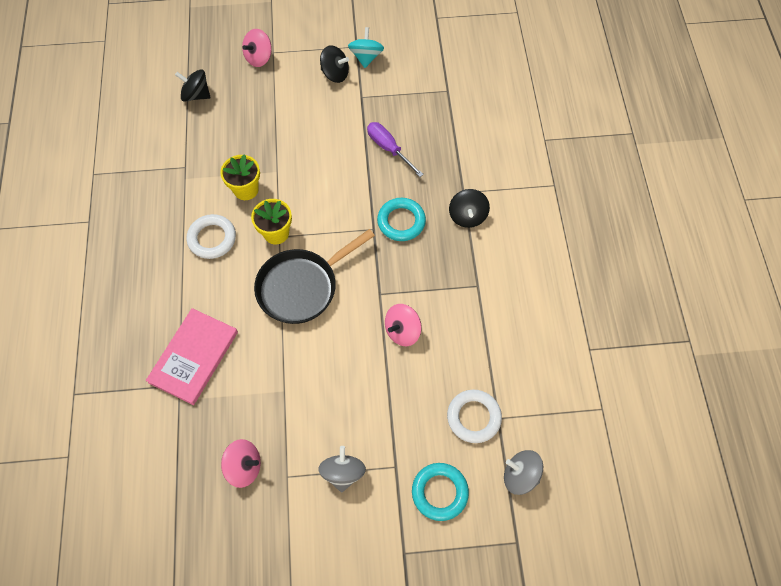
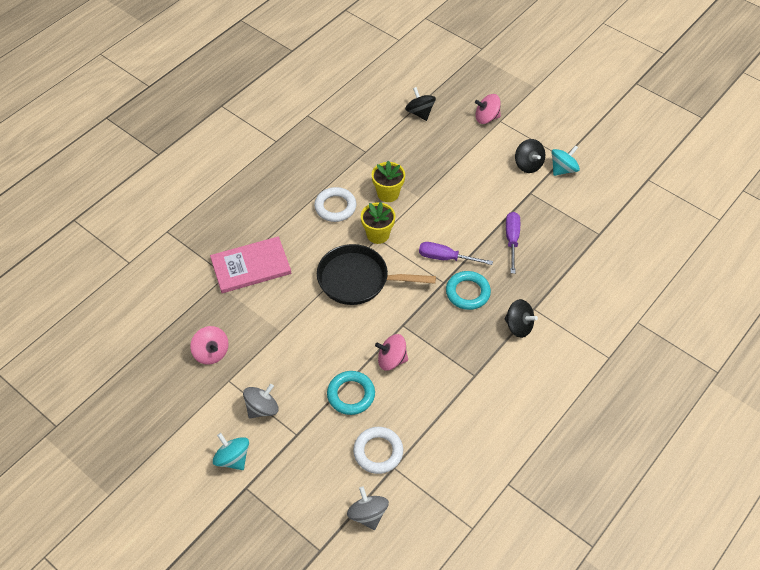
camera: 45 degrees right, 10 degrees down
turquoise ring [412,463,469,521] -> turquoise ring moved to [327,371,375,415]
black spinning top [449,189,490,228] -> black spinning top turned 105 degrees counterclockwise [505,299,538,338]
none -> turquoise spinning top [213,433,249,470]
none -> purple screwdriver [419,242,493,265]

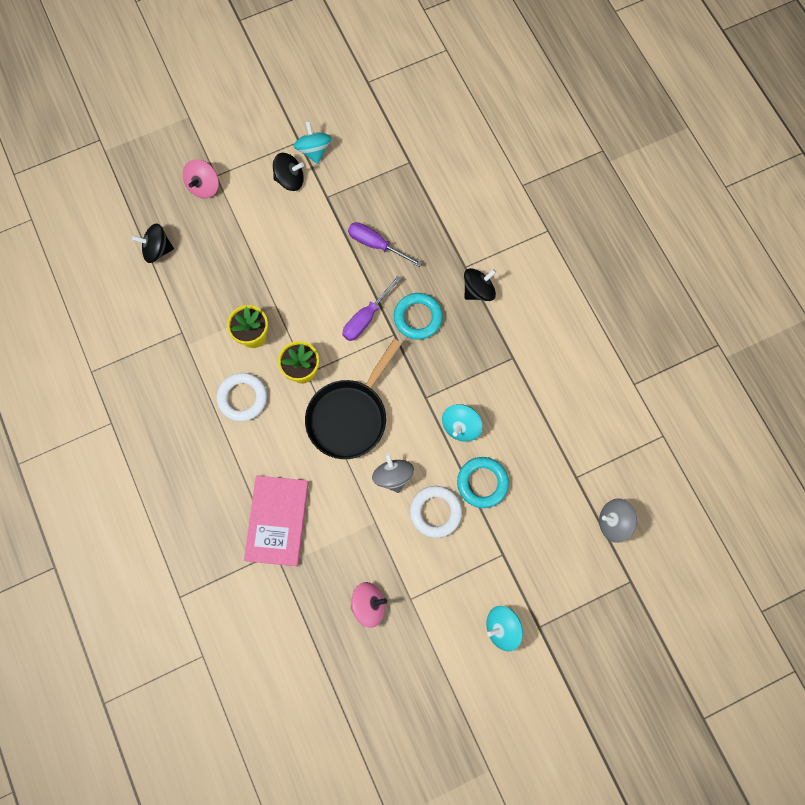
camera: 65 degrees left, 20 degrees up
grey spinning top [243,384,278,418] -> grey spinning top moved to [372,453,414,493]
white ring [353,427,403,474] -> white ring moved to [410,486,462,538]
pink spinning top [375,334,408,371] -> turquoise spinning top [442,404,483,442]

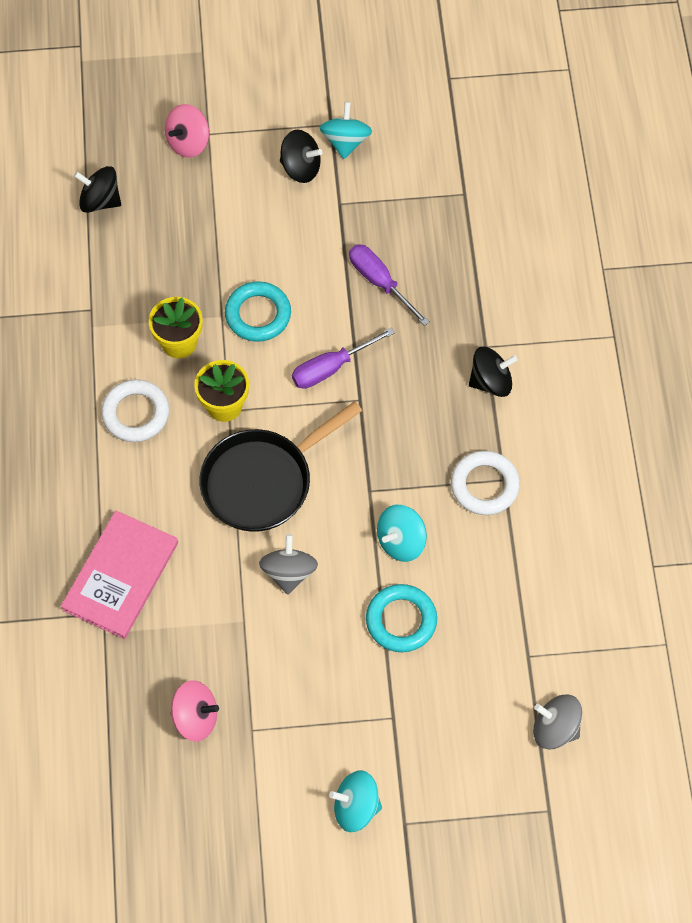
camera: 20 degrees right, 10 degrees down
turquoise ring [394,293,443,340] -> turquoise ring moved to [225,281,291,342]
white ring [410,486,462,538] -> white ring moved to [451,451,520,515]

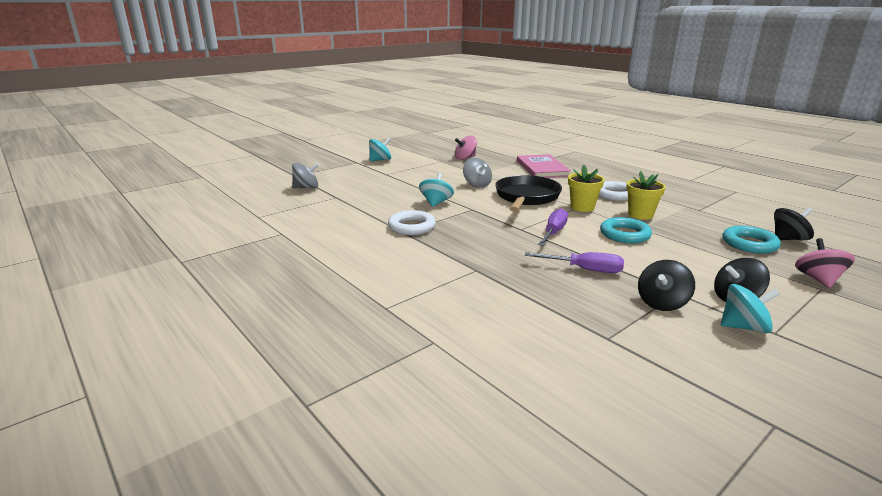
camera: 145 degrees right, 40 degrees down
turquoise spinning top [319,102,372,159] -> turquoise spinning top turned 60 degrees counterclockwise [721,284,780,333]
turquoise ring [366,584,437,652] -> turquoise ring moved to [723,226,781,254]
black spinning top [469,346,518,397] -> black spinning top moved to [638,260,695,311]

